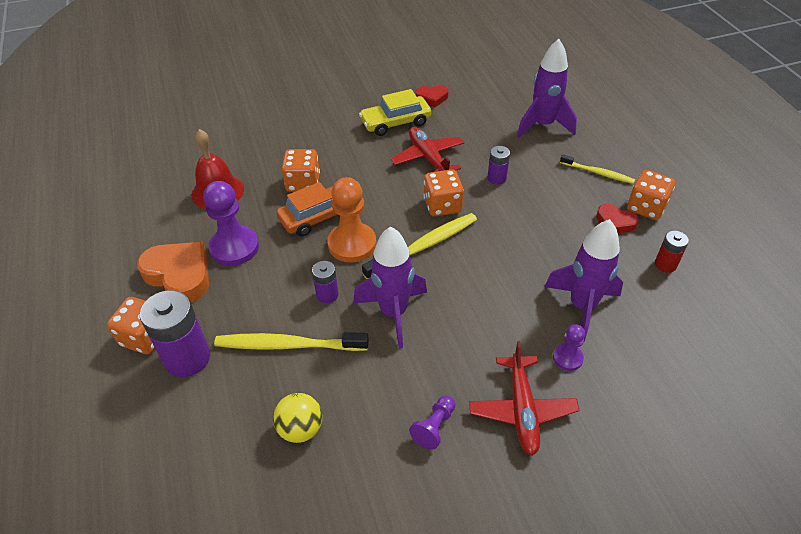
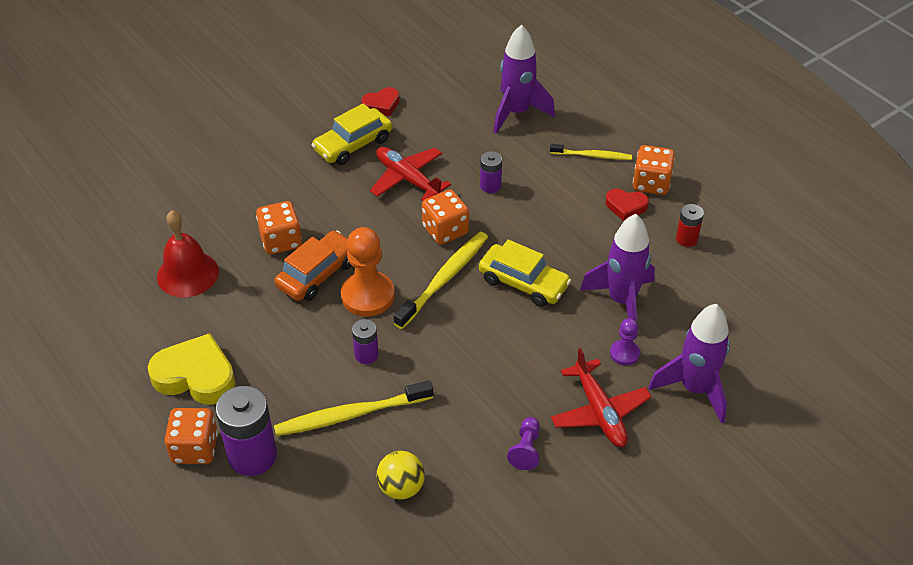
camera: 20 degrees left, 0 degrees up
orange heart [137,242,209,302] -> yellow heart [148,333,236,405]
purple pawn [203,181,259,266] -> none
purple rocket [353,226,427,349] -> purple rocket moved to [648,304,730,424]
none -> yellow car [479,239,571,307]

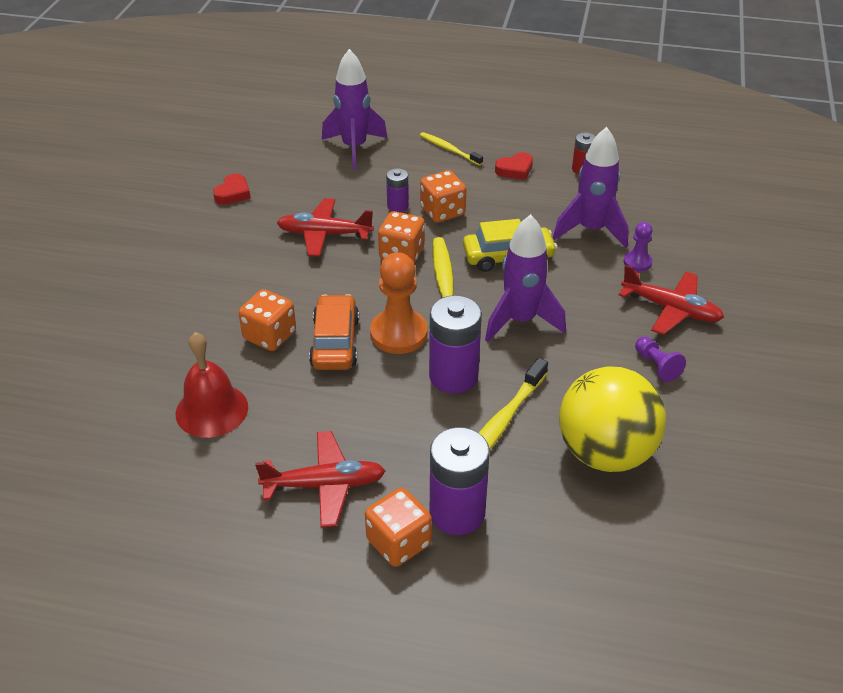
camera: 40 degrees left, 5 degrees down
yellow heart [148,333,236,405] -> red plane [255,431,385,528]
yellow car [312,103,392,165] -> none
purple battery [352,319,379,364] -> purple battery [429,295,482,394], size x1.90
yellow ball [376,451,425,500] -> yellow ball [559,367,666,472], size x2.01
yellow toothbrush [550,144,632,160] -> yellow toothbrush turned 105 degrees counterclockwise [420,132,483,166]
orange dice [633,145,675,195] -> orange dice moved to [420,170,466,223]
purple rocket [648,304,730,424] -> purple rocket moved to [485,214,566,342]

